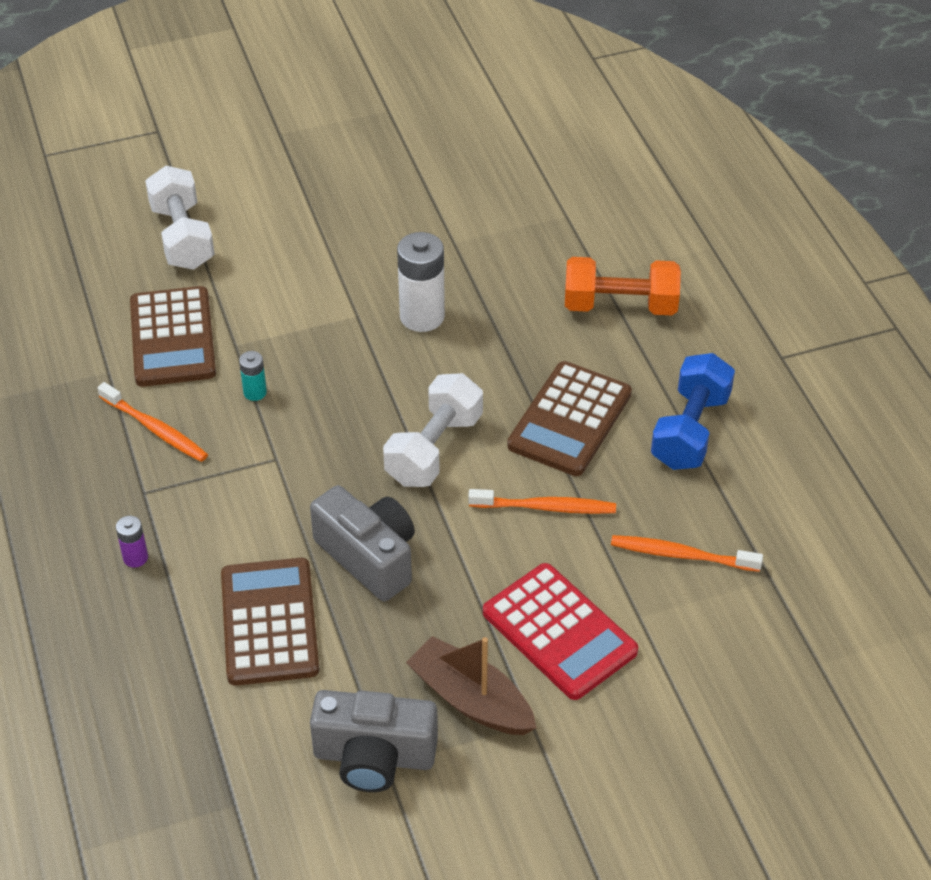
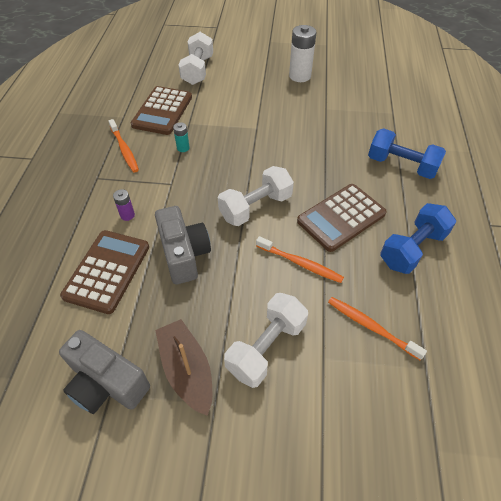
camera: 25 degrees right, 5 degrees up
purple battery [116,516,148,568] -> purple battery moved to [113,189,135,221]
white battery [397,232,445,332] -> white battery moved to [289,25,316,82]
red calculator [483,563,638,700] -> white dumbbell [224,293,308,388]
orange dumbbell [565,257,681,315] -> blue dumbbell [368,128,446,179]

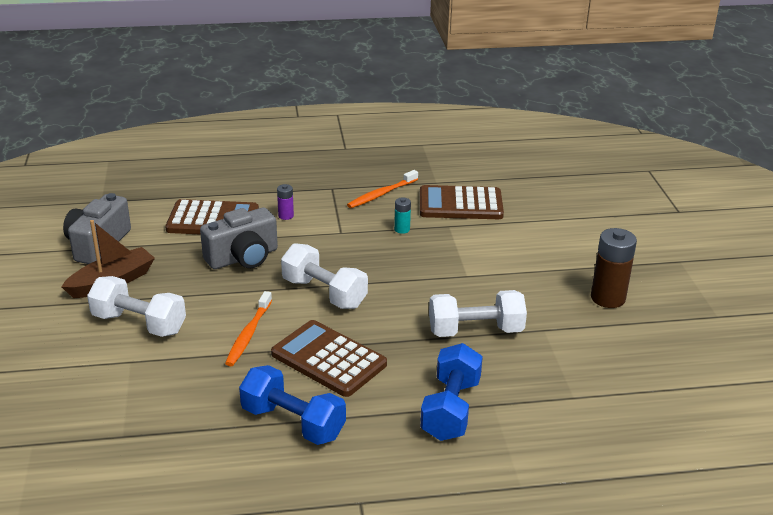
camera: 75 degrees right, 20 degrees down
white dumbbell [179,32,213,85] -> white dumbbell moved to [429,290,527,337]
white battery [289,25,316,82] -> brown battery [591,228,637,308]
orange toothbrush [328,297,427,360] -> none

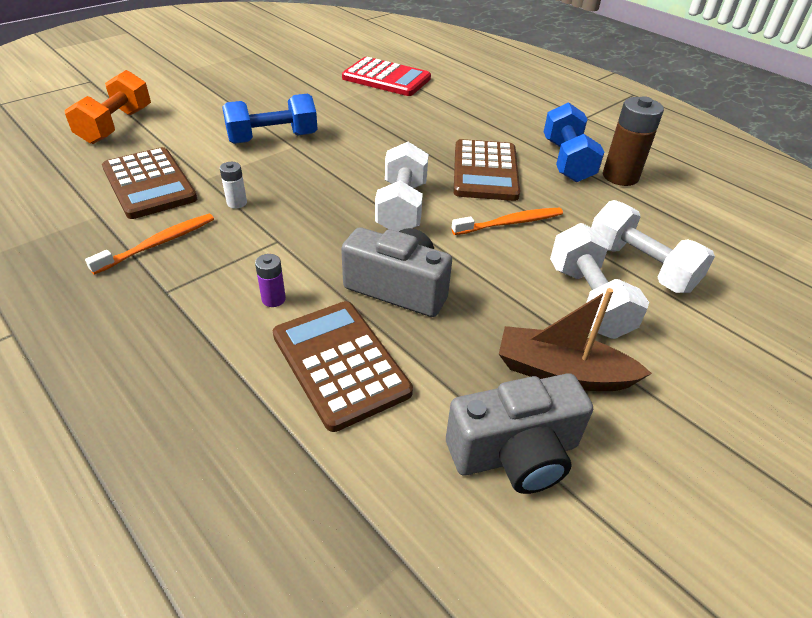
camera: 125 degrees left, 10 degrees up
orange toothbrush [347,170,418,208] -> orange toothbrush turned 60 degrees counterclockwise [85,214,214,275]
turquoise battery [394,197,411,234] -> white battery [220,162,247,208]
blue dumbbell [420,343,483,441] -> blue dumbbell moved to [222,93,318,144]
white dumbbell [429,290,527,337] -> white dumbbell moved to [591,200,715,293]
brown battery [591,228,637,308] -> brown battery moved to [603,96,664,186]
none -> orange dumbbell [65,70,151,144]
none -> red calculator [342,57,431,96]

